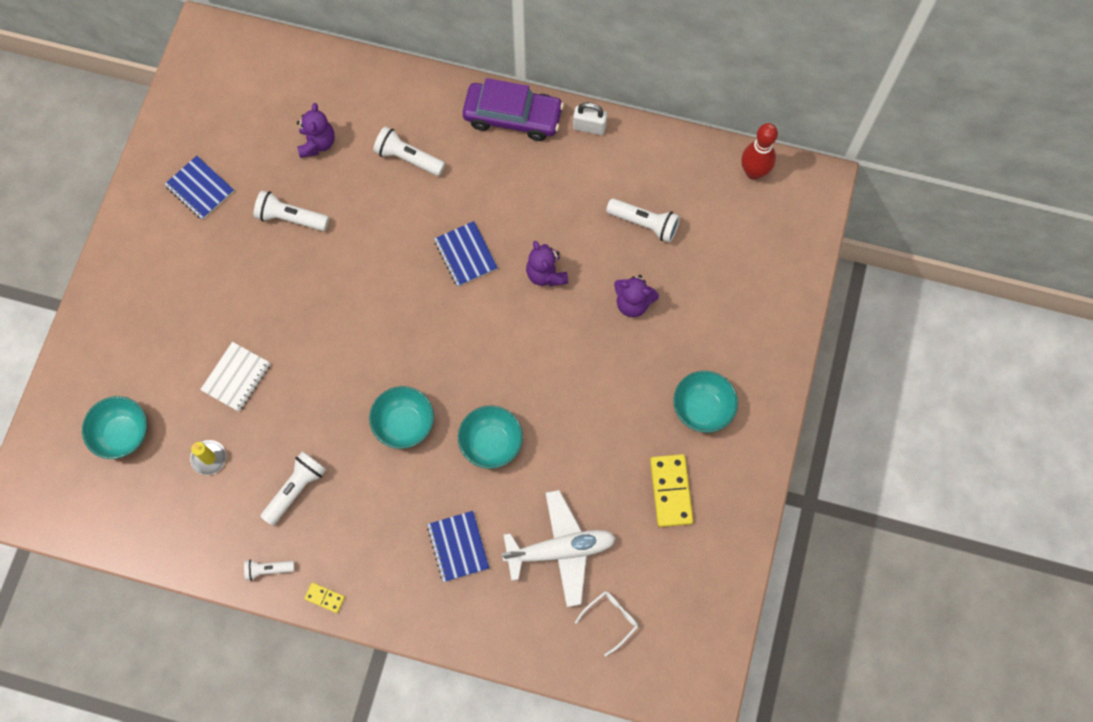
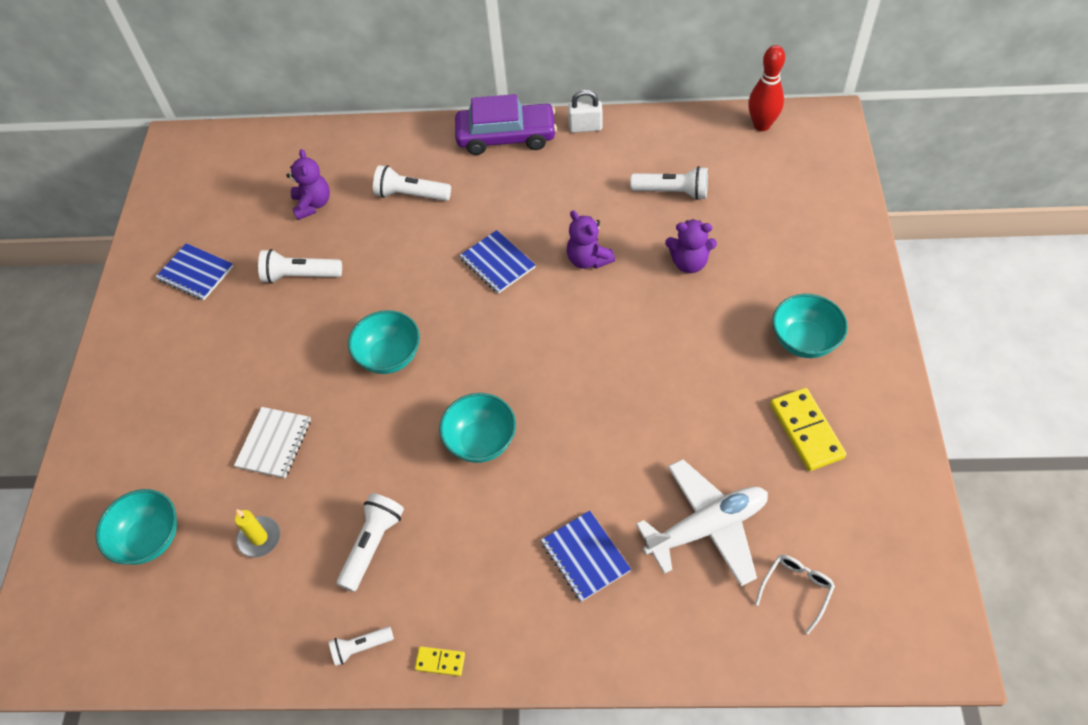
camera: 10 degrees left, 15 degrees down
turquoise bowl [458,406,523,469] -> turquoise bowl moved to [348,310,420,374]

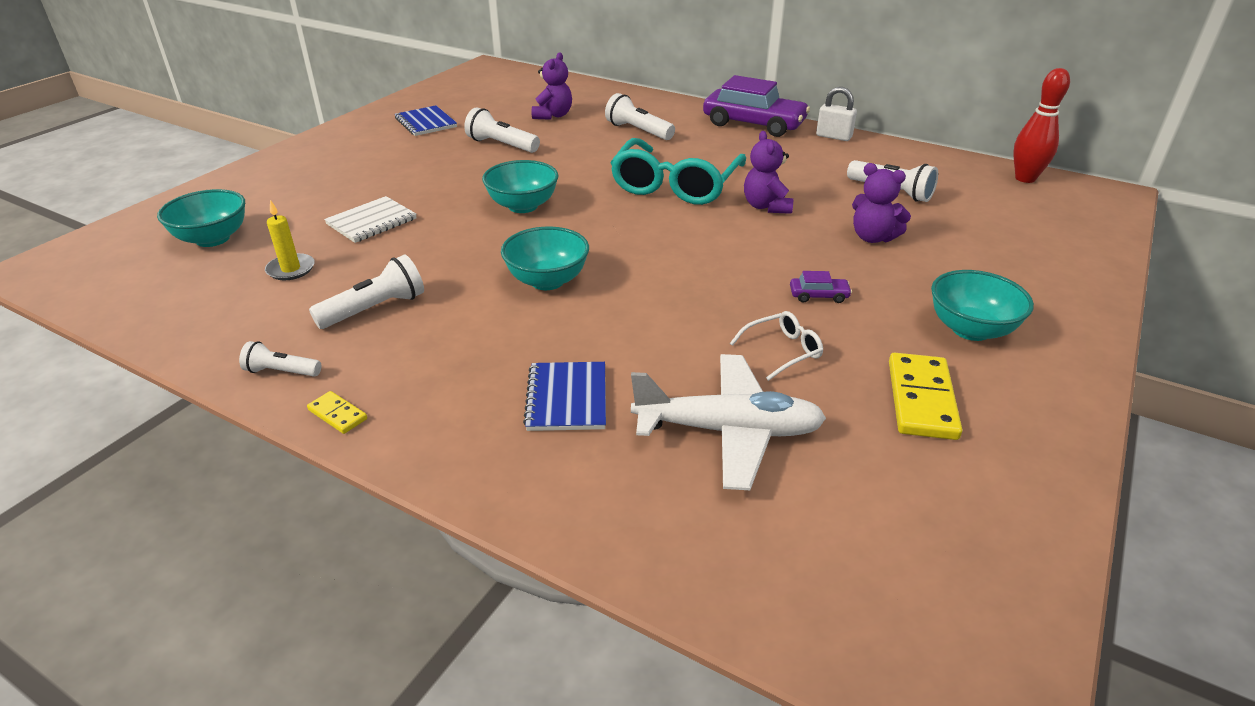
camera: 25 degrees right, 20 degrees down
blue notebook [459,230,535,294] -> turquoise glasses [610,138,746,205]
white glasses [755,555,835,634] -> white glasses moved to [730,311,823,381]
none -> purple car [790,271,852,303]

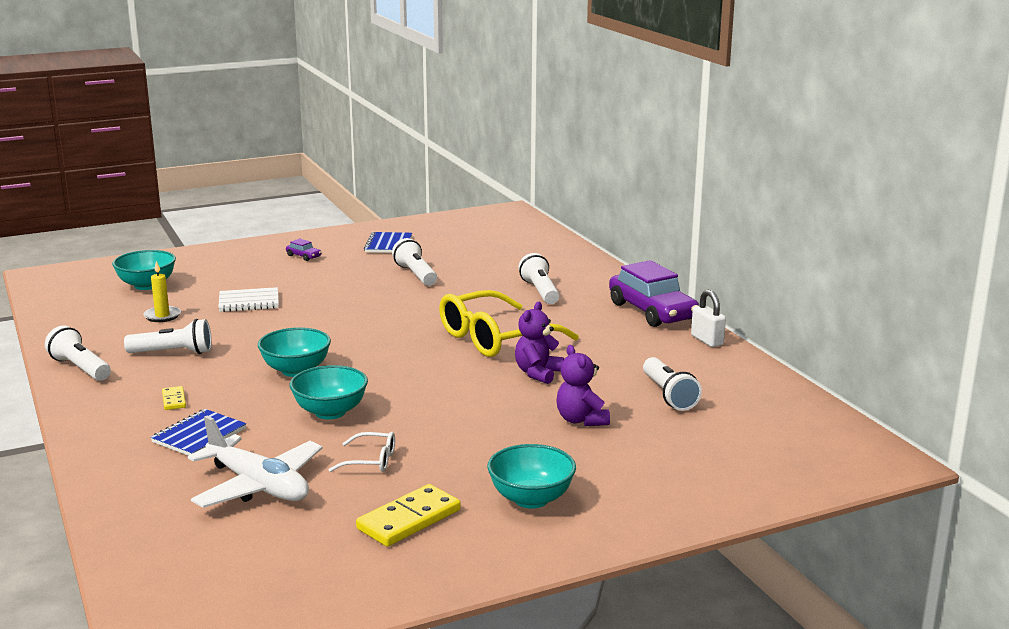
camera: 35 degrees right, 15 degrees down
white flashlight [239,341,321,377] -> white flashlight [45,326,111,381], size x1.60
yellow domino [307,391,367,434] -> yellow domino moved to [162,386,186,410]
turquoise bowl [482,160,559,213] -> turquoise bowl moved to [290,365,368,419]
purple teddy bear [532,52,572,120] -> none
turquoise glasses [610,138,746,205] -> yellow glasses [439,290,579,357]
purple car [790,271,852,303] -> purple car moved to [286,239,321,261]
red bowling pin [1013,68,1070,183] -> none

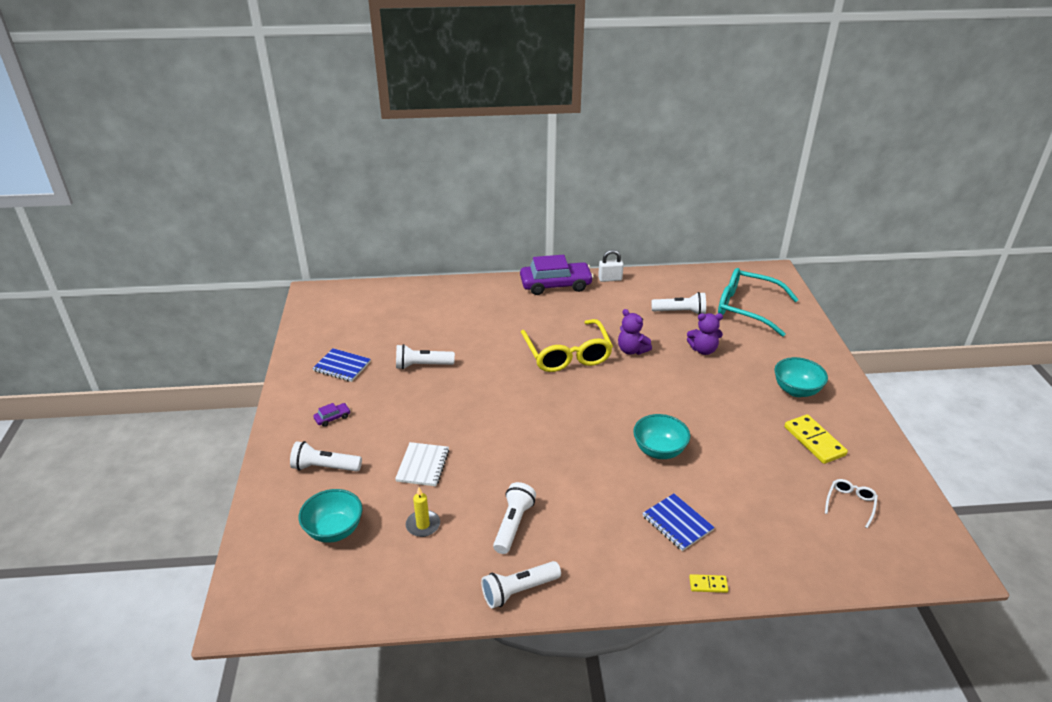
camera: 70 degrees left, 15 degrees up
yellow domino [162,386,186,410] -> yellow domino moved to [689,574,728,593]
white plane [188,416,323,508] -> none
turquoise bowl [258,327,331,377] -> none
white glasses [329,432,395,472] -> white glasses moved to [825,479,878,528]
white flashlight [518,253,559,304] -> white flashlight moved to [290,441,362,472]
none -> turquoise glasses [718,268,799,337]

